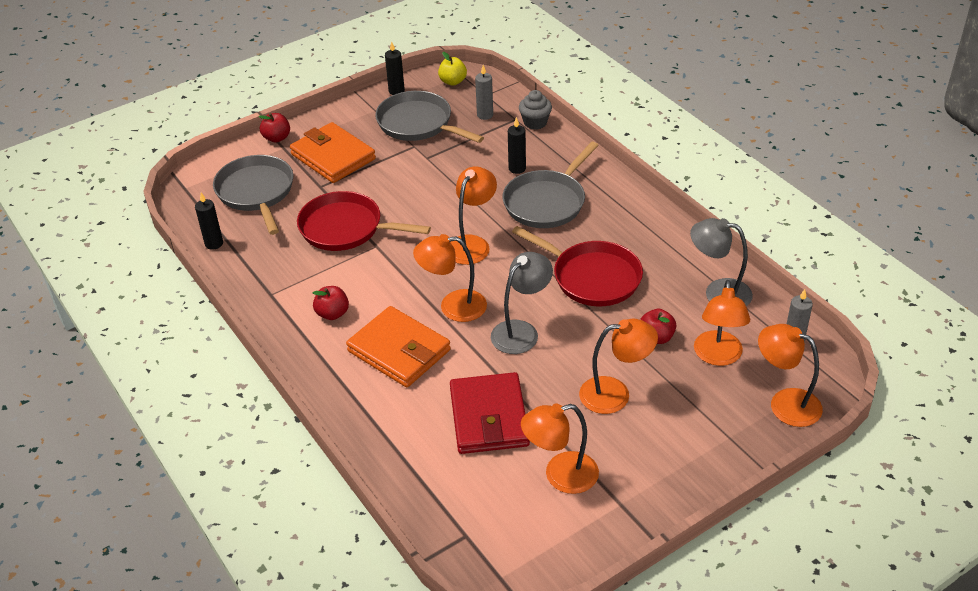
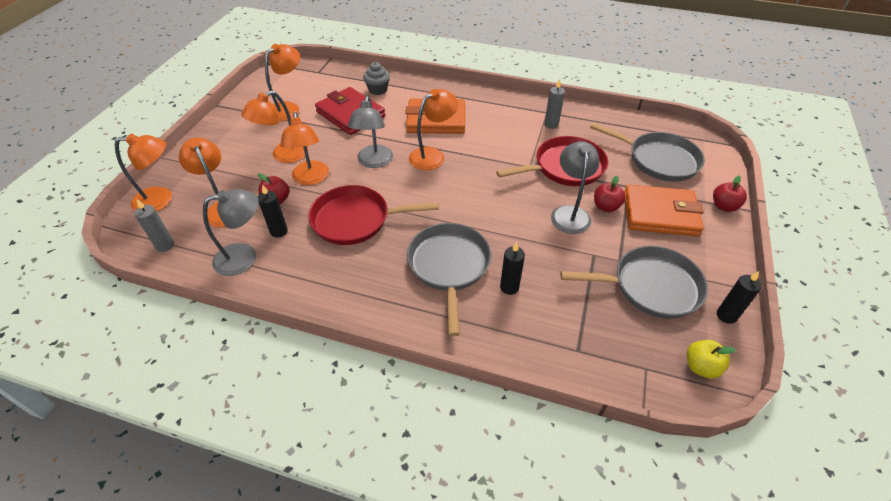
camera: 140 degrees right, 5 degrees up
black candle [195,193,223,250] -> black candle moved to [258,184,288,237]
red apple [313,286,349,320] -> red apple moved to [594,176,625,212]
orange lamp [450,166,497,265] -> orange lamp moved to [280,112,329,185]
grey candle [475,65,493,120] -> grey candle moved to [544,79,565,129]
grey cupcake [519,90,552,130] -> grey cupcake moved to [363,62,390,95]
none -> grey lamp [551,141,600,234]

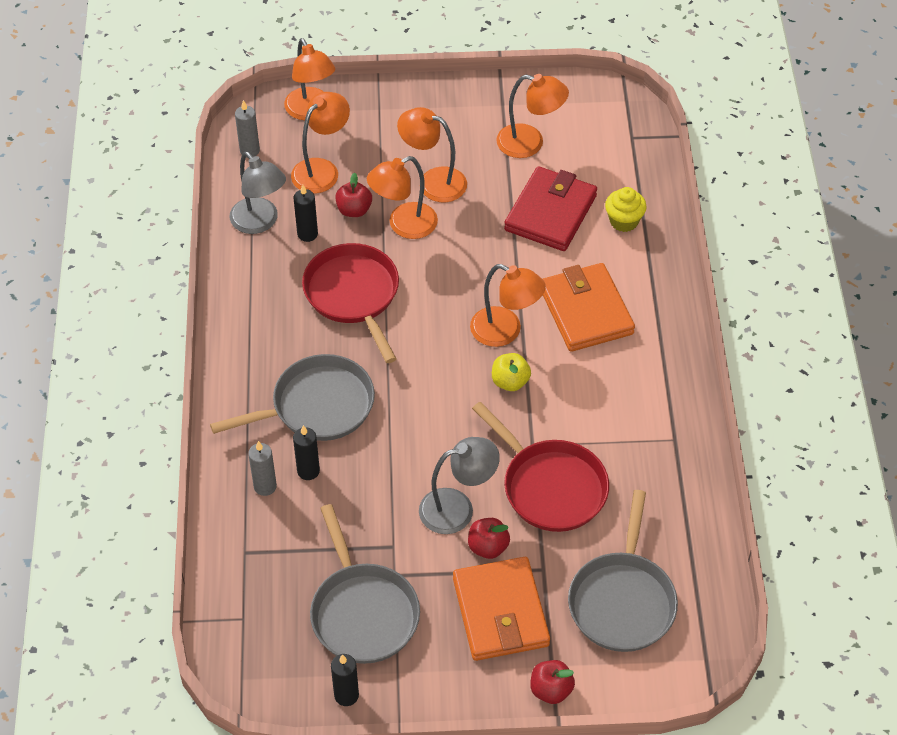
camera: 70 degrees right, 5 degrees up
grey lamp [348,96,393,168] -> none
grey cupcake [363,62,390,95] -> yellow cupcake [605,187,647,232]
grey candle [544,79,565,129] -> grey candle moved to [248,441,277,496]
yellow apple [687,340,736,379] -> yellow apple moved to [492,353,531,391]

